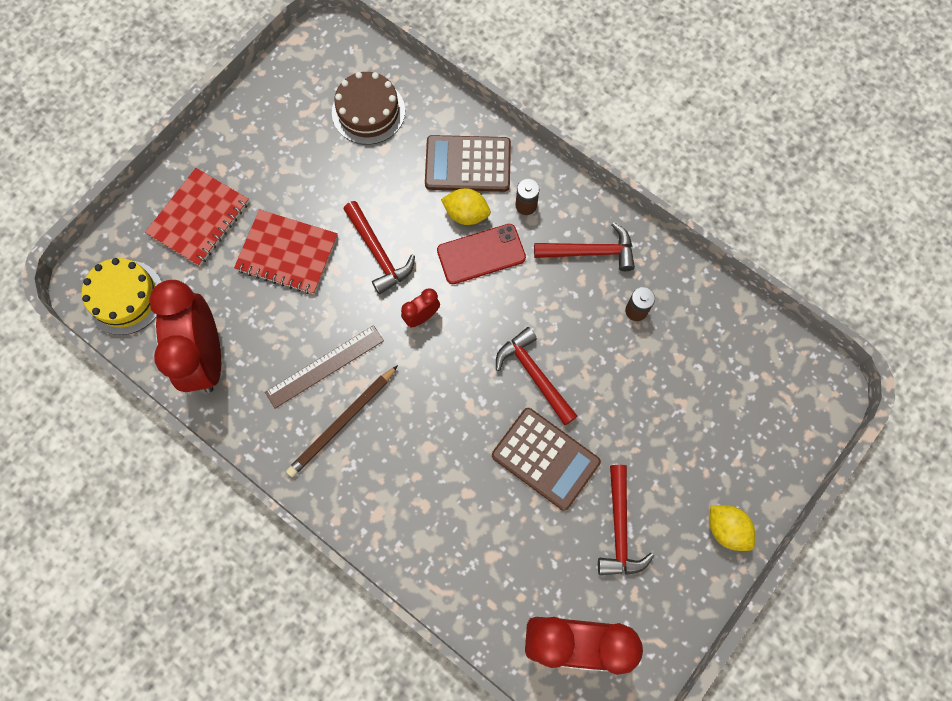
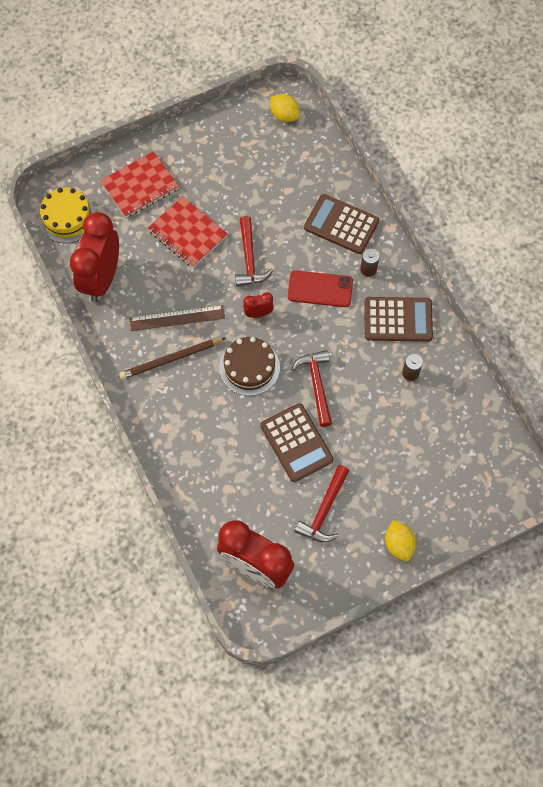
camera: 25 degrees right, 5 degrees down
brown cake [332,72,405,145] -> brown cake moved to [219,337,280,396]
yellow lemon [441,188,491,225] -> yellow lemon moved to [270,94,299,122]
red hammer [534,222,635,271] -> brown calculator [364,297,433,342]

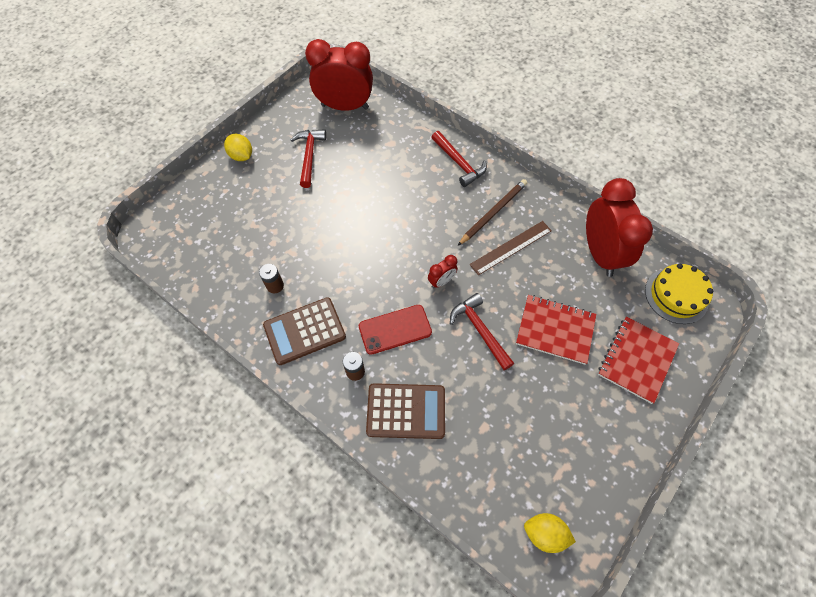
camera: 155 degrees right, 5 degrees down
brown cake [219,337,280,396] -> none
brown calculator [260,403,334,482] -> none
red hammer [291,350,332,427] -> red hammer moved to [431,131,487,187]

